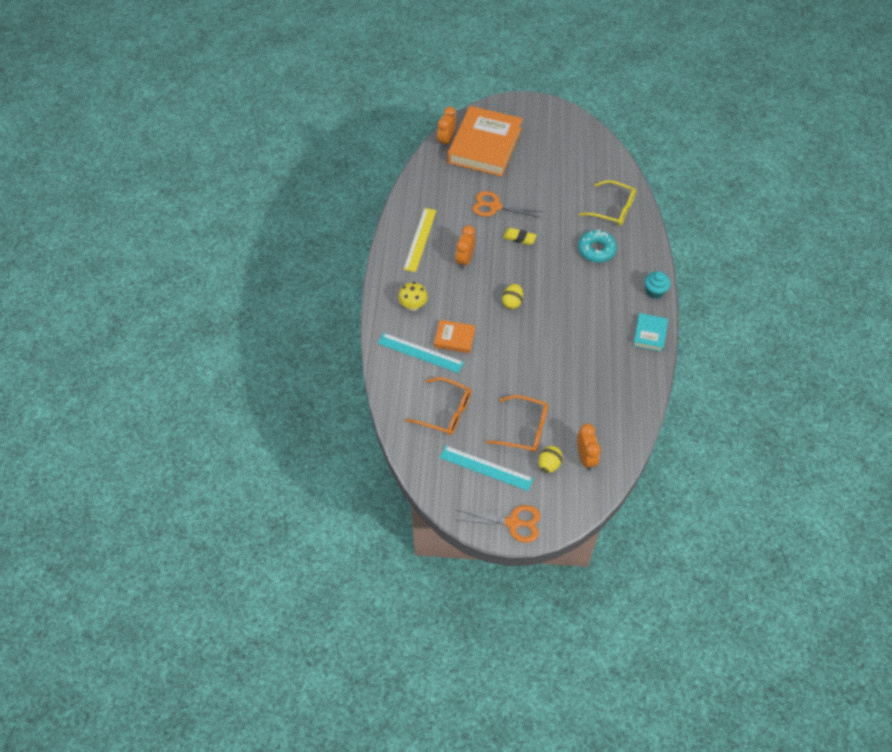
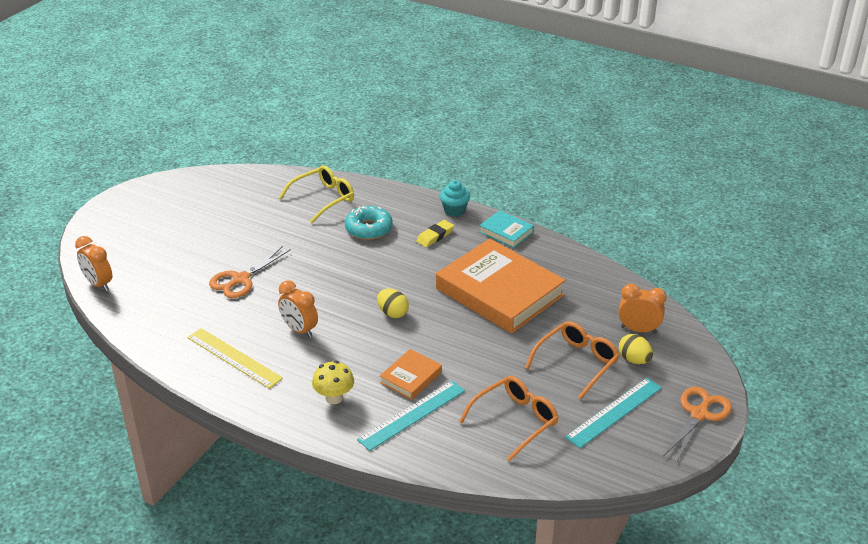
camera: 65 degrees left, 20 degrees down
orange book [448,106,523,176] -> orange book moved to [436,239,566,334]
yellow eraser [503,228,537,245] -> yellow eraser moved to [416,220,454,247]

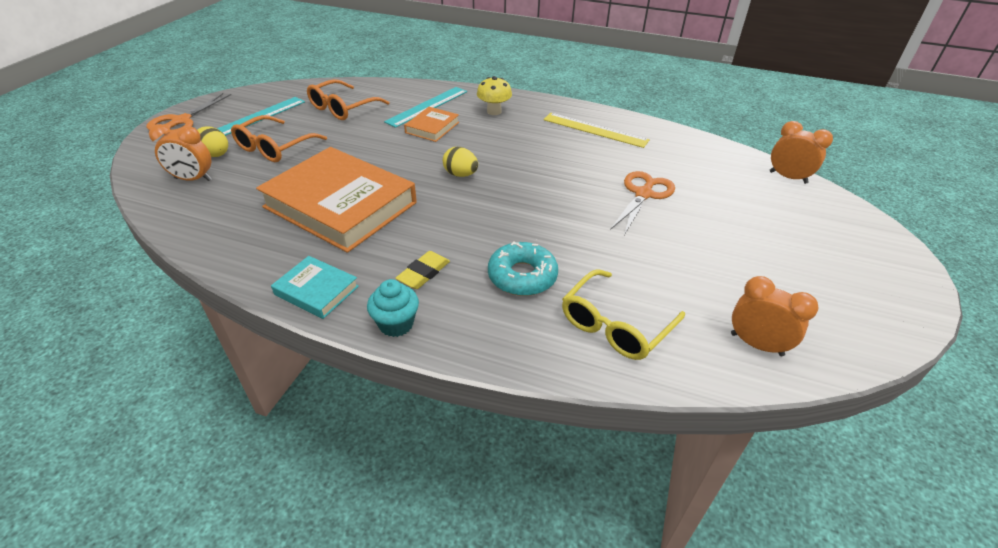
camera: 170 degrees right, 5 degrees up
orange clock [278,280,318,338] -> orange clock moved to [731,276,818,356]

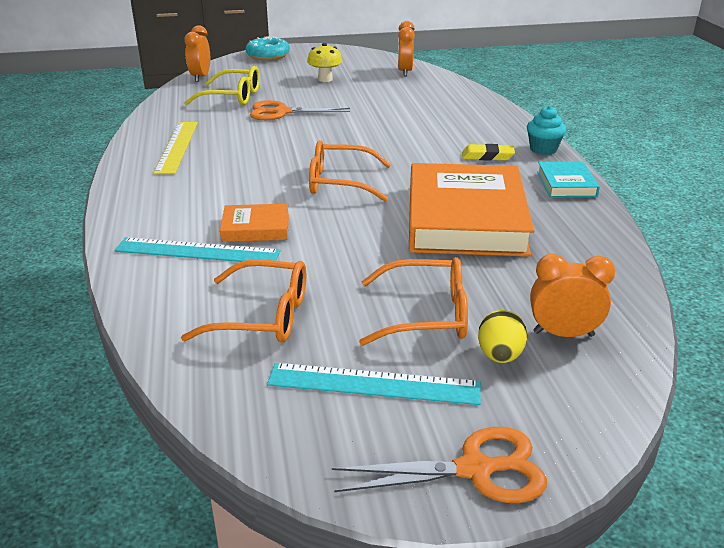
camera: 120 degrees left, 10 degrees down
orange clock [149,124,212,181] -> orange clock turned 60 degrees counterclockwise [530,254,615,337]
yellow egg [443,147,478,177] -> orange glasses [309,140,391,201]
yellow mushroom [477,76,512,115] -> yellow mushroom moved to [307,43,342,82]
turquoise donut [488,242,558,296] -> turquoise donut moved to [246,36,290,60]
yellow glasses [562,269,685,360] -> yellow glasses moved to [185,66,260,105]

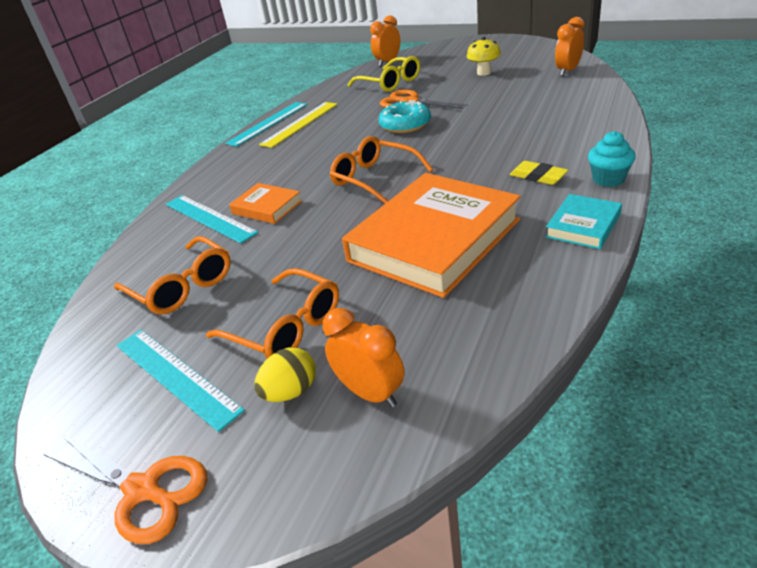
camera: 40 degrees right, 5 degrees up
turquoise donut [246,36,290,60] -> turquoise donut moved to [378,100,431,133]
none -> turquoise ruler [225,102,308,147]

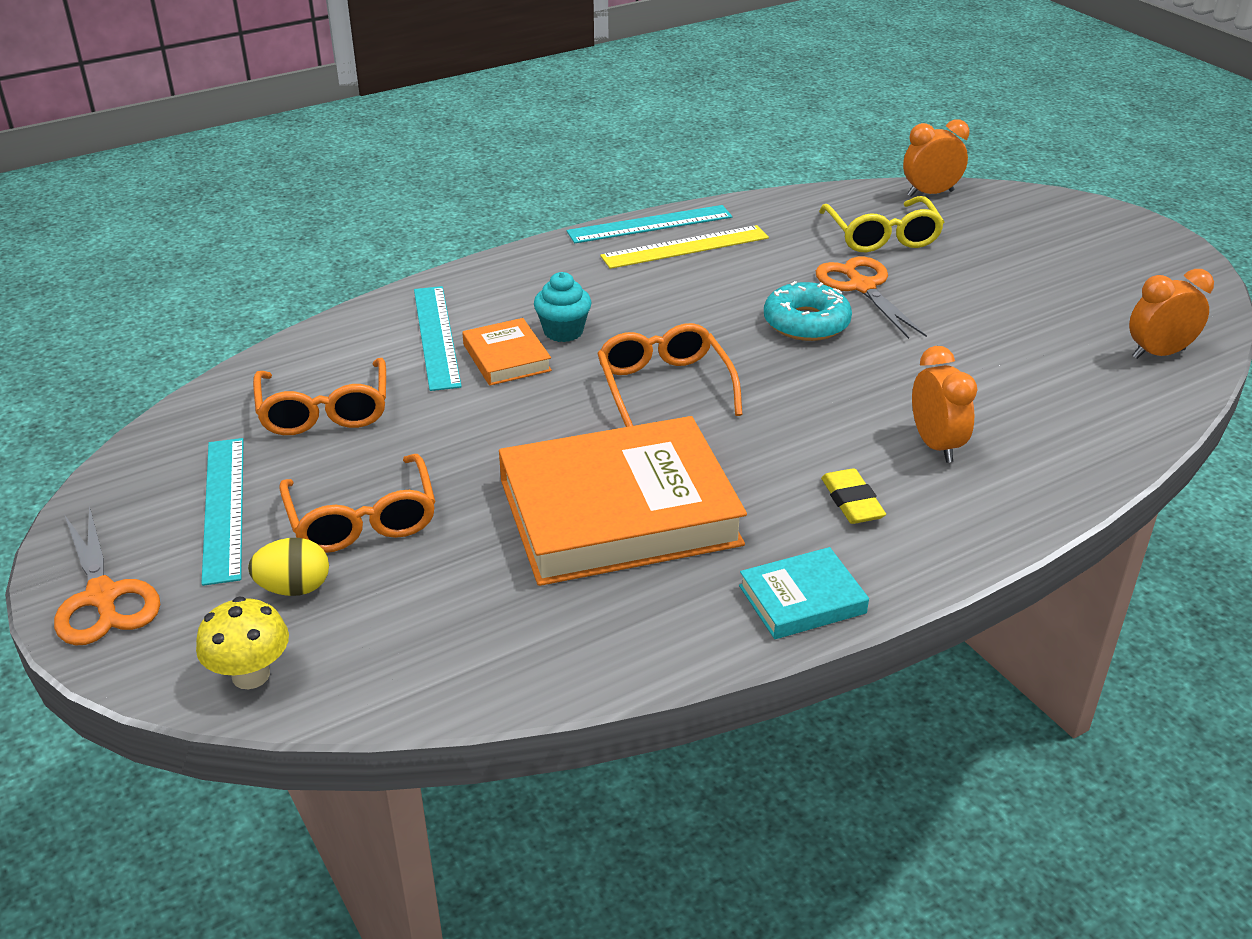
camera: 30 degrees right, 0 degrees up
orange clock [323,308,405,407] -> orange clock moved to [912,346,977,463]
yellow mushroom [467,37,501,76] -> yellow mushroom moved to [196,596,289,689]
turquoise cupcake [588,131,636,187] -> turquoise cupcake moved to [534,272,591,342]

